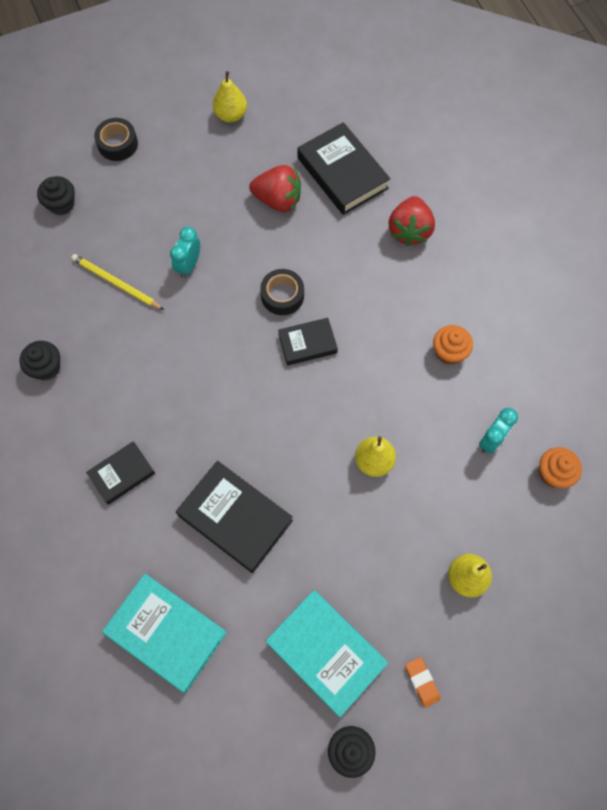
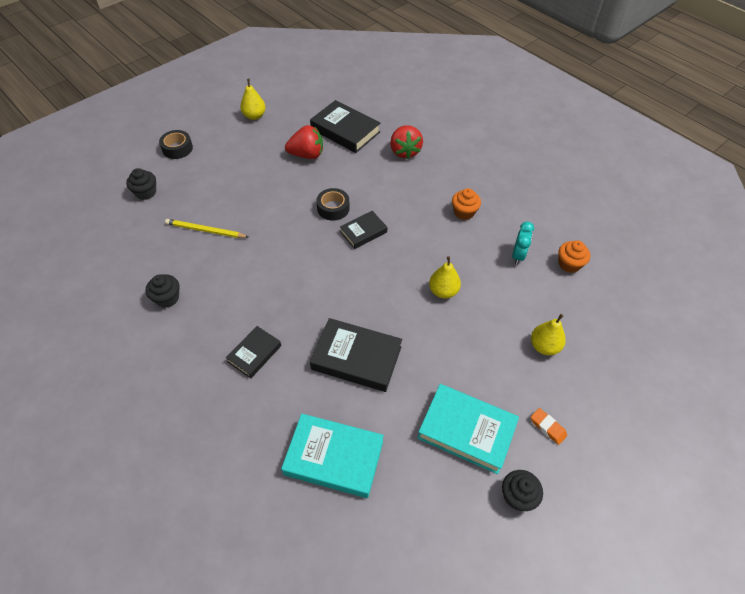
camera: 20 degrees left, 15 degrees down
turquoise clock [170,227,200,278] -> none

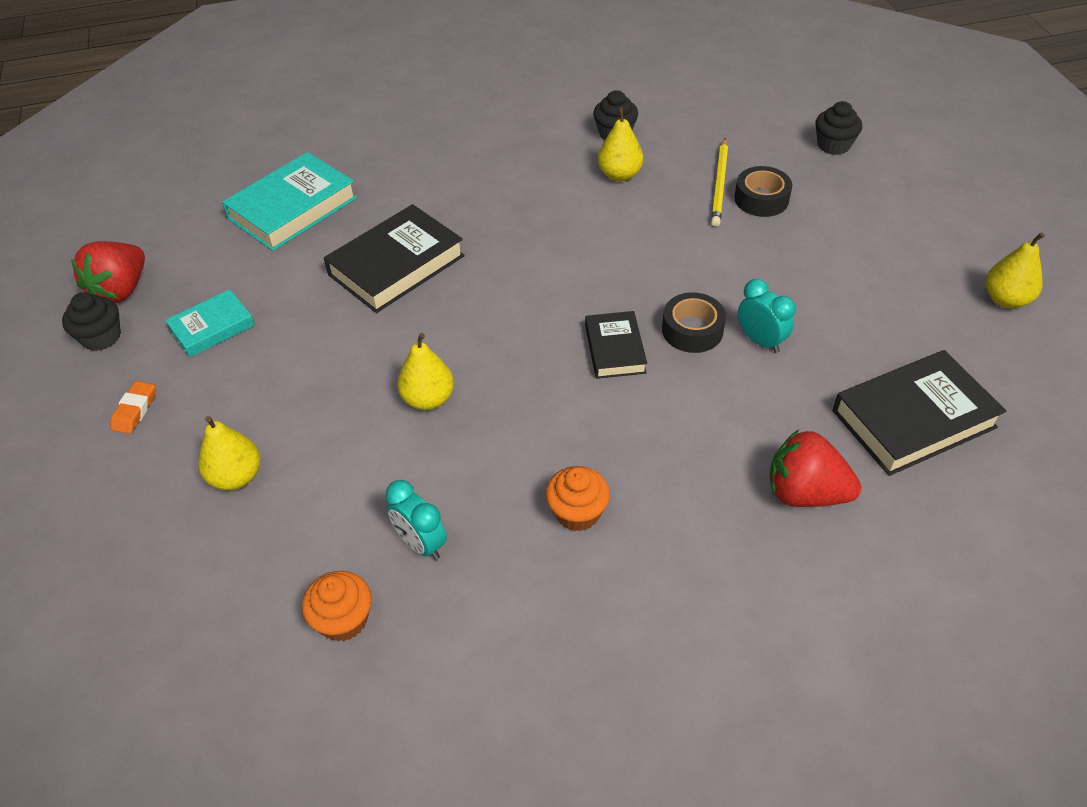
camera: 120 degrees right, 5 degrees down
black tape [159,130,193,159] -> black tape moved to [734,166,792,217]
yellow pencil [165,219,248,238] -> yellow pencil turned 150 degrees clockwise [711,138,728,227]
black book [226,326,281,378] -> none
red strawberry [285,125,323,159] -> red strawberry moved to [71,241,145,303]
turquoise book [417,384,519,474] -> turquoise book [165,289,255,357], size x0.59
orange eraser [531,408,567,445] -> orange eraser turned 60 degrees counterclockwise [110,381,155,434]
none -> yellow pear [598,107,643,182]
none -> turquoise clock [738,279,796,353]

